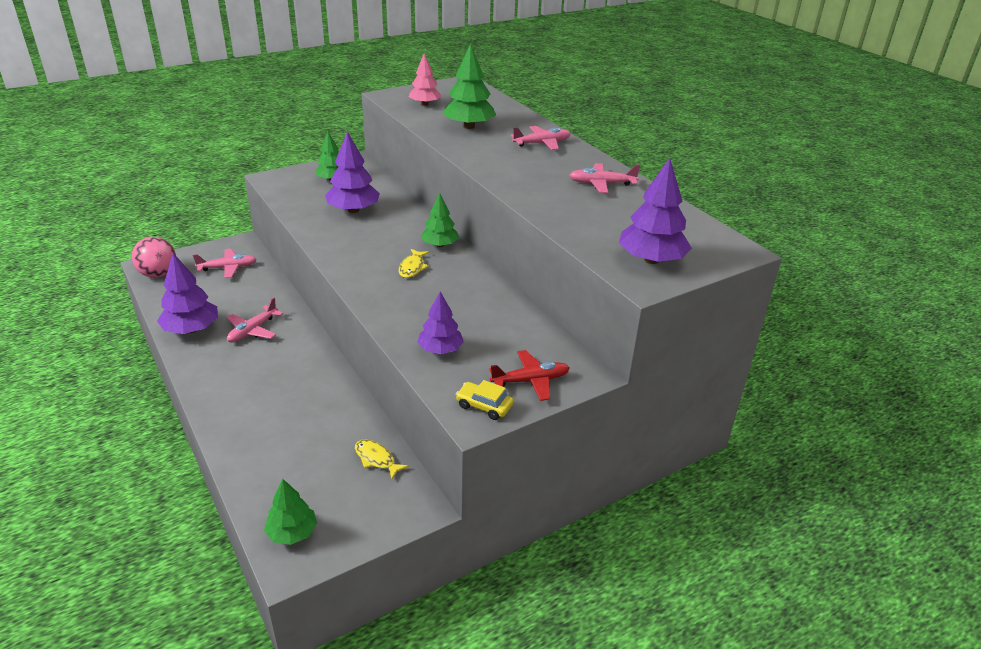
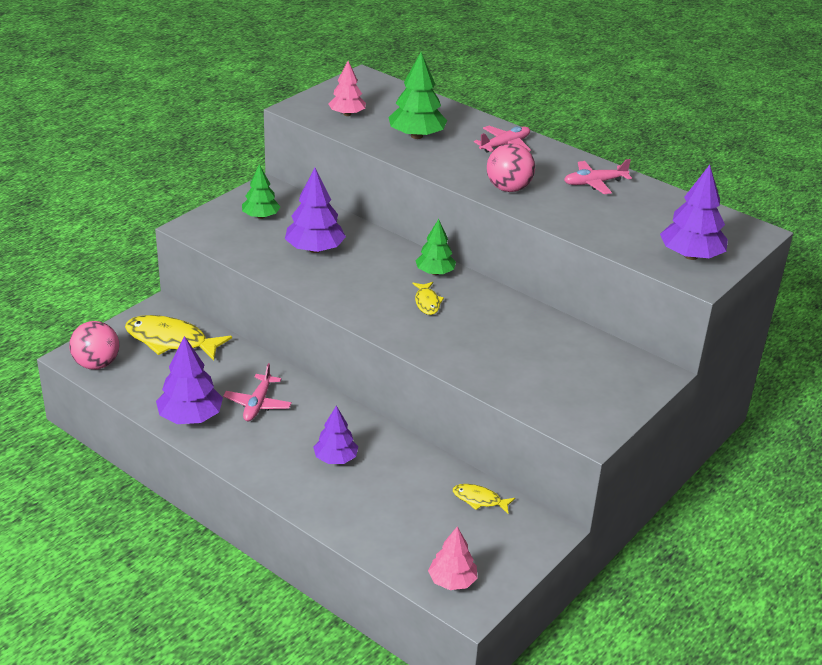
camera: 20 degrees left, 0 degrees up
pink plane [193,249,257,278] -> yellow fish [125,315,232,361]
green tree [264,479,317,545] -> pink tree [428,526,478,590]
purple tree [417,291,464,354] -> purple tree moved to [313,406,358,464]
yellow car [456,380,514,420] -> none
red plane [489,350,570,401] -> none
none -> pink ball [487,143,535,192]

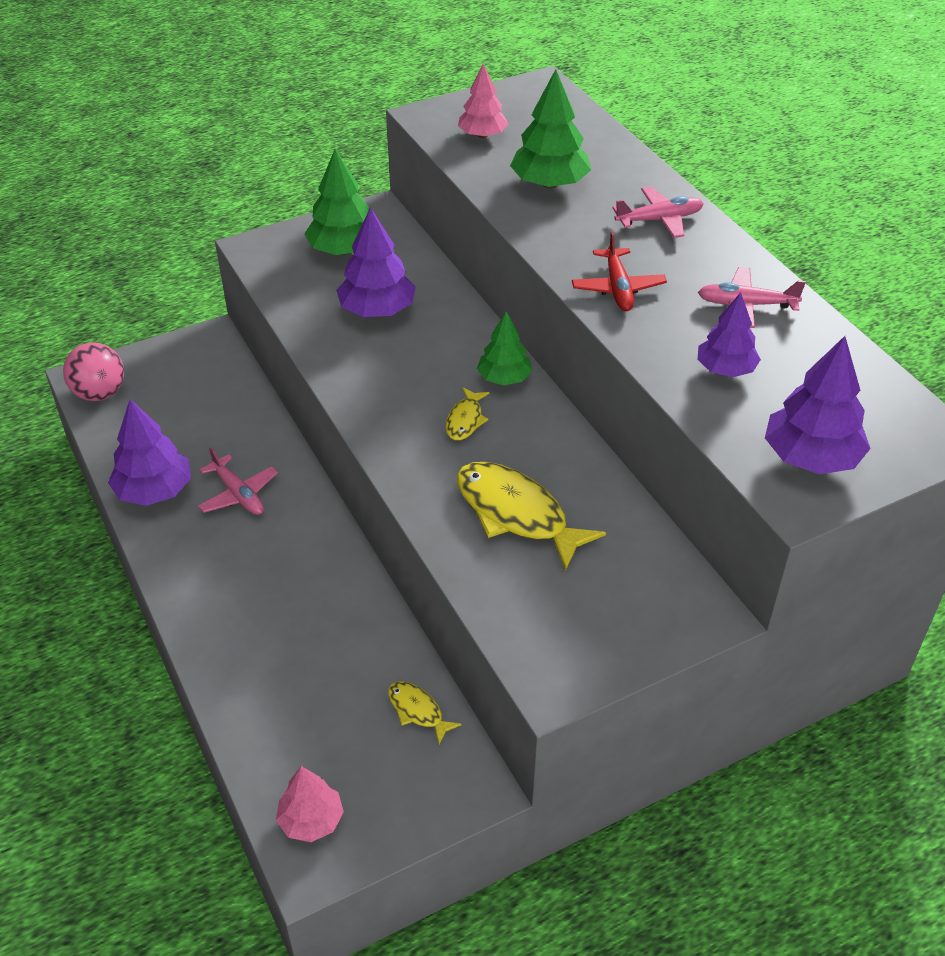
camera: 25 degrees right, 10 degrees up
yellow fish [125,315,232,361] -> yellow fish moved to [457,462,606,571]
pink plane [223,363,292,421] -> pink plane turned 75 degrees counterclockwise [198,447,278,515]
green tree [242,164,280,219] -> green tree [304,149,369,255], size x1.52
purple tree [313,406,358,464] -> purple tree moved to [697,292,761,377]
pink ball [487,143,535,192] -> red plane [572,231,667,311]

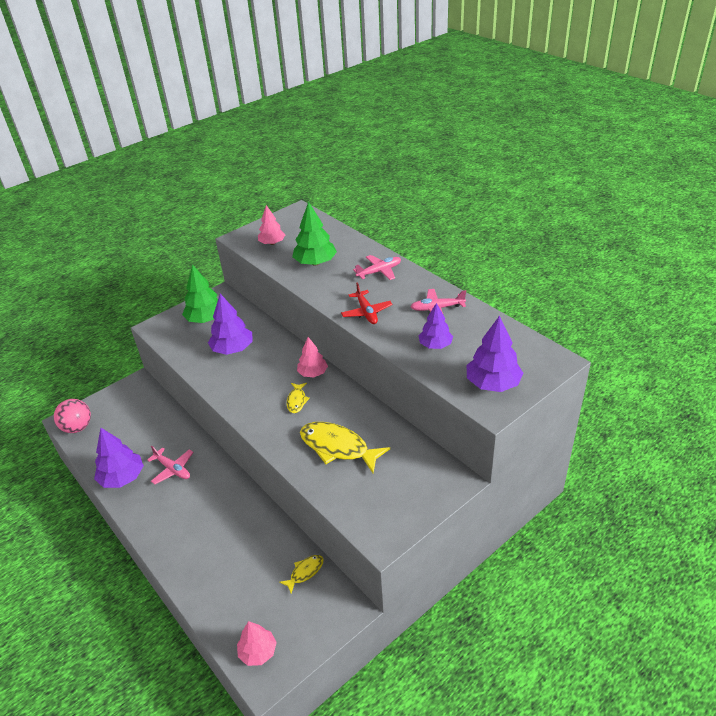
camera: 10 degrees left, 5 degrees down
yellow fish [388,681,462,744] -> yellow fish turned 105 degrees clockwise [279,555,323,594]
green tree [477,312,532,385] -> pink tree [297,337,328,377]

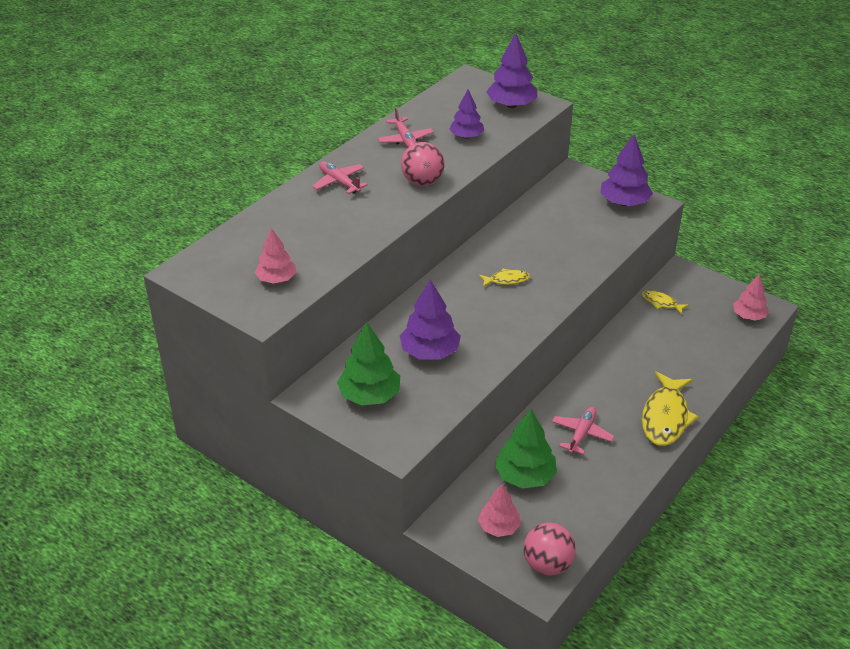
camera: 105 degrees left, 0 degrees up
purple tree [94,428,144,488] -> purple tree moved to [600,135,653,206]
green tree [292,201,337,266] -> green tree moved to [494,409,557,489]
pink tree [297,337,328,377] -> pink tree moved to [478,484,521,537]
yellow fish [300,422,390,473] -> yellow fish moved to [642,371,699,446]
red plane [341,282,392,324] -> pink ball [401,142,445,186]

